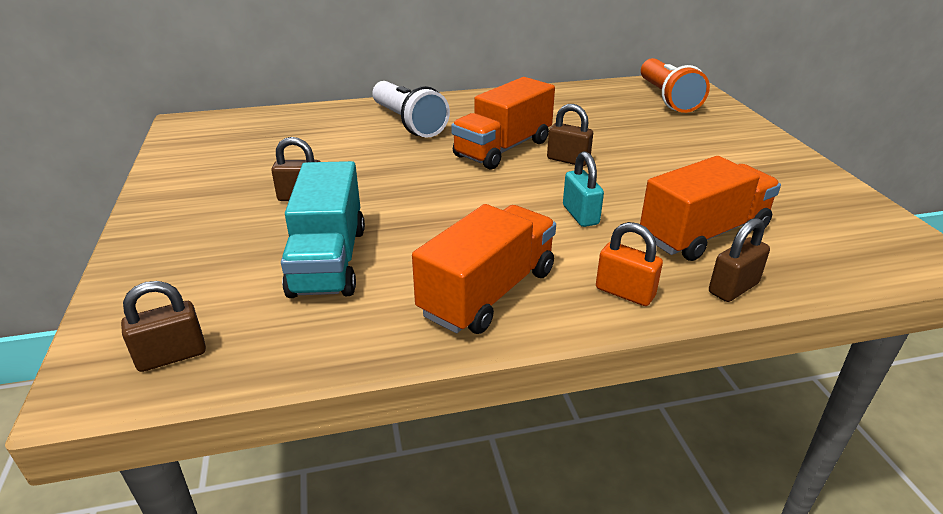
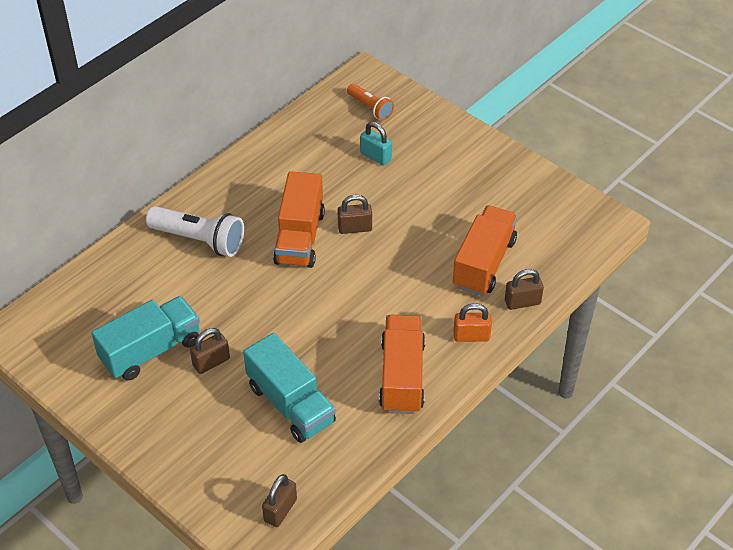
camera: 35 degrees left, 15 degrees up
turquoise padlock [563,151,604,227] -> turquoise padlock moved to [360,122,392,166]
orange flashlight [641,58,710,113] -> orange flashlight [347,84,394,120], size x0.60
brown padlock [709,218,770,302] -> brown padlock turned 60 degrees clockwise [505,269,544,310]
none -> turquoise truck [91,296,200,381]

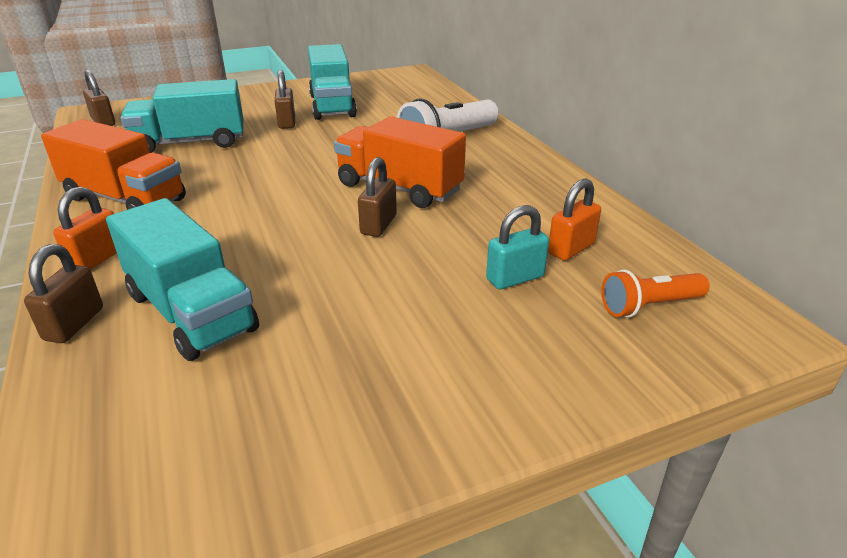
camera: 115 degrees right, 15 degrees down
orange truck [453,205,518,296] -> turquoise truck [106,198,259,361]
none -> orange padlock [548,178,601,261]

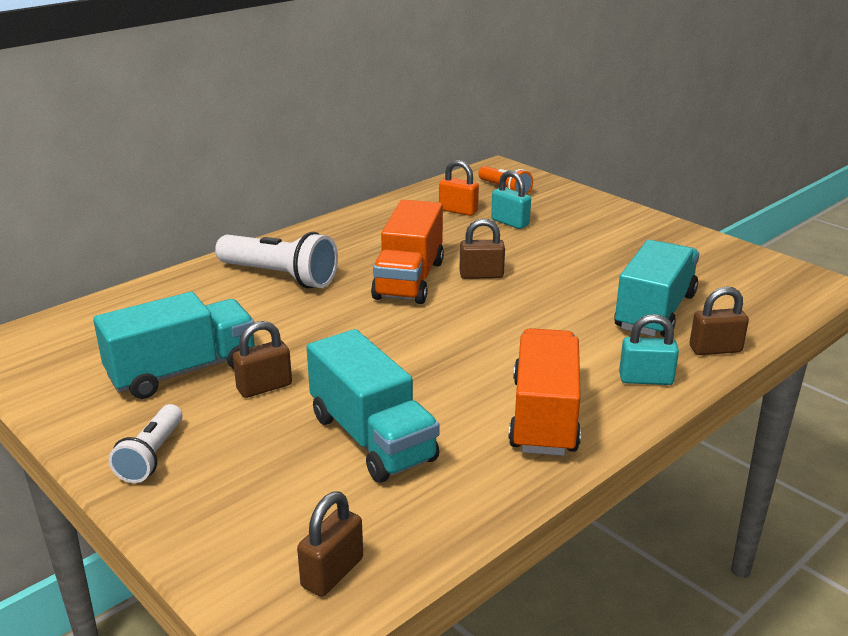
camera: 110 degrees left, 5 degrees down
orange padlock [53,187,117,269] -> turquoise padlock [619,314,679,385]
none -> white flashlight [109,404,182,483]

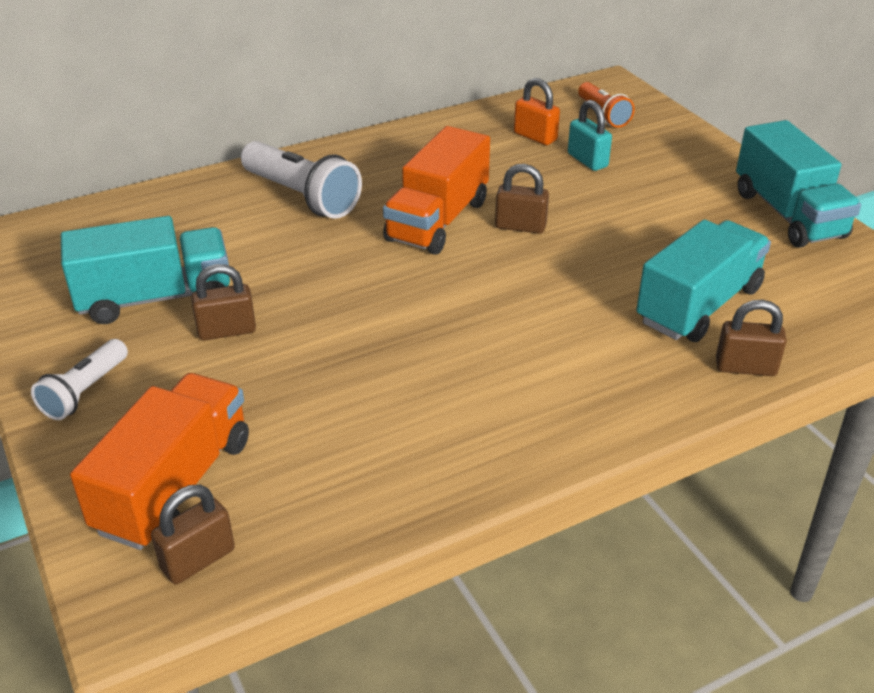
camera: 15 degrees right, 10 degrees up
turquoise truck [306,329,440,482] -> turquoise truck moved to [736,120,861,247]
orange truck [508,328,581,456] -> orange truck moved to [70,373,249,550]
turquoise padlock [619,314,679,385] -> none

